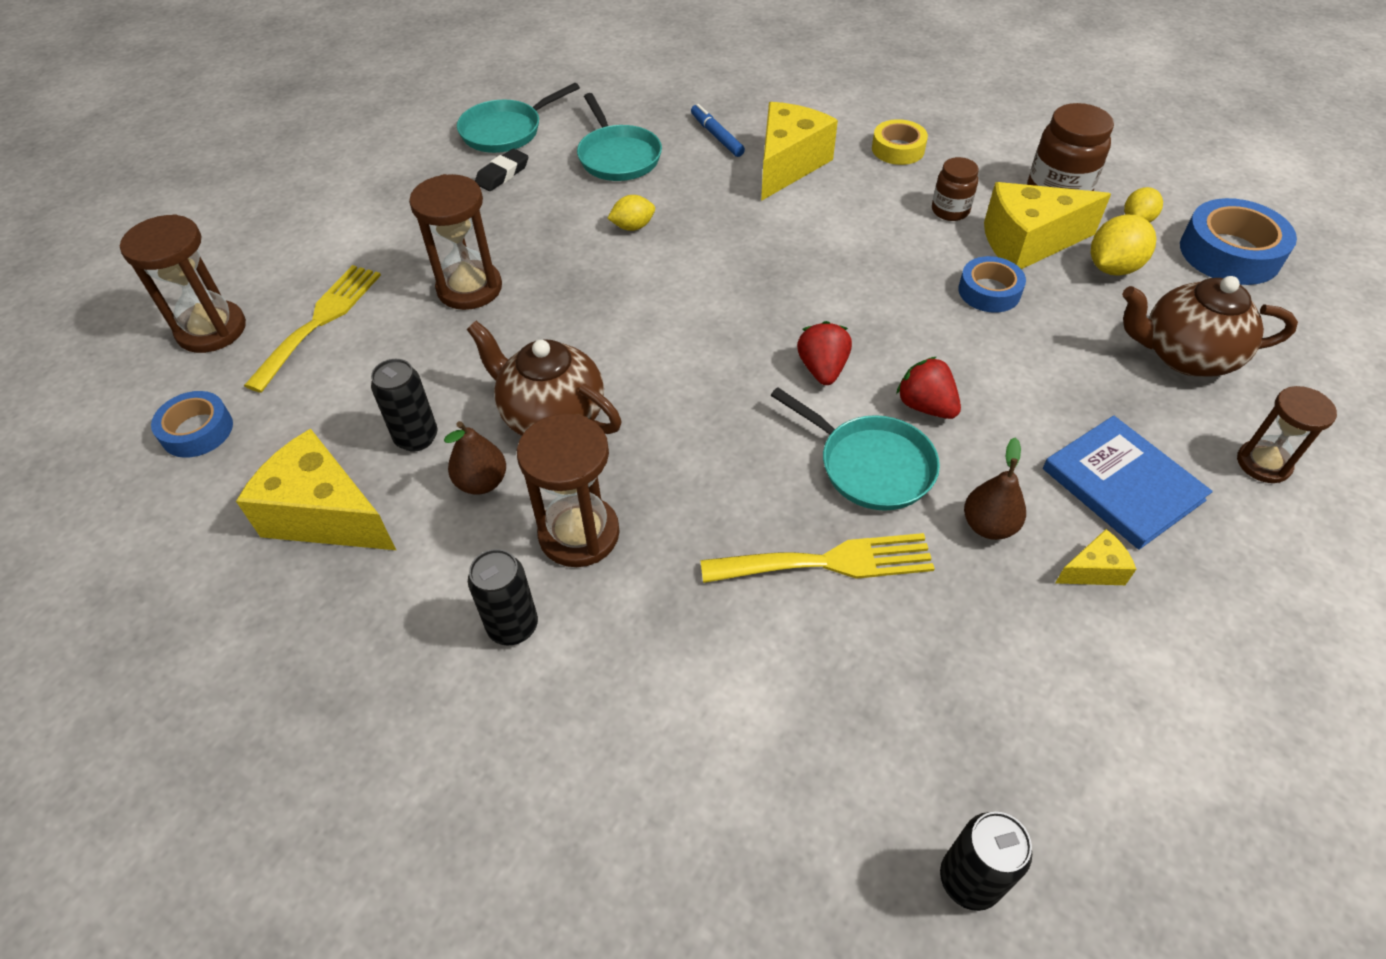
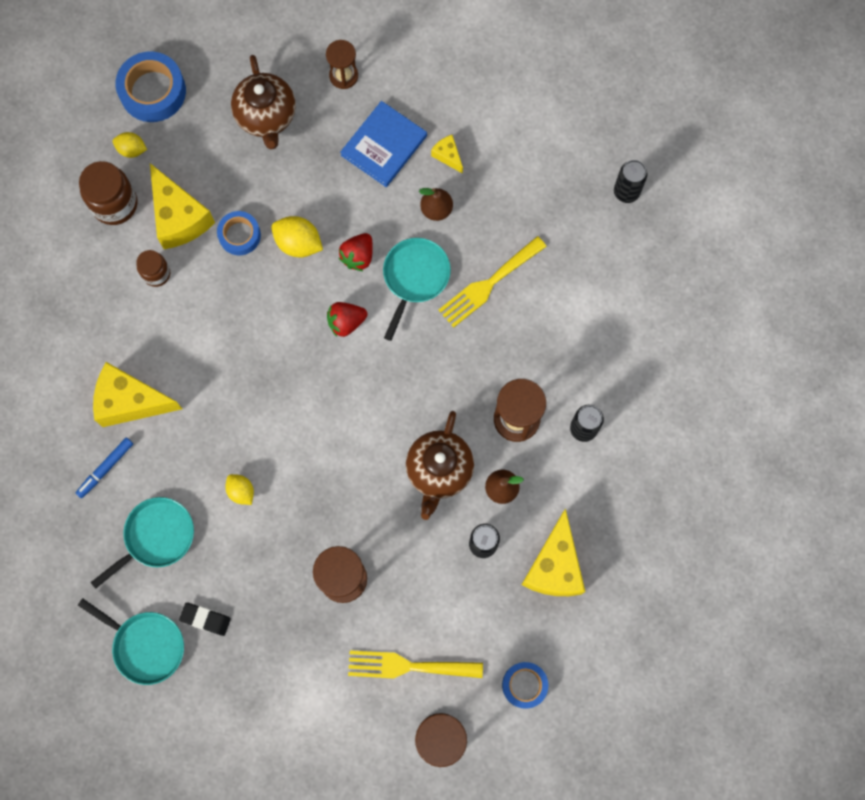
camera: 110 degrees left, 25 degrees up
yellow fork [700,533,935,583] -> yellow fork turned 105 degrees counterclockwise [439,236,547,328]
yellow tape [872,119,928,165] -> none
yellow lemon [1091,214,1156,276] -> yellow lemon moved to [271,216,323,257]

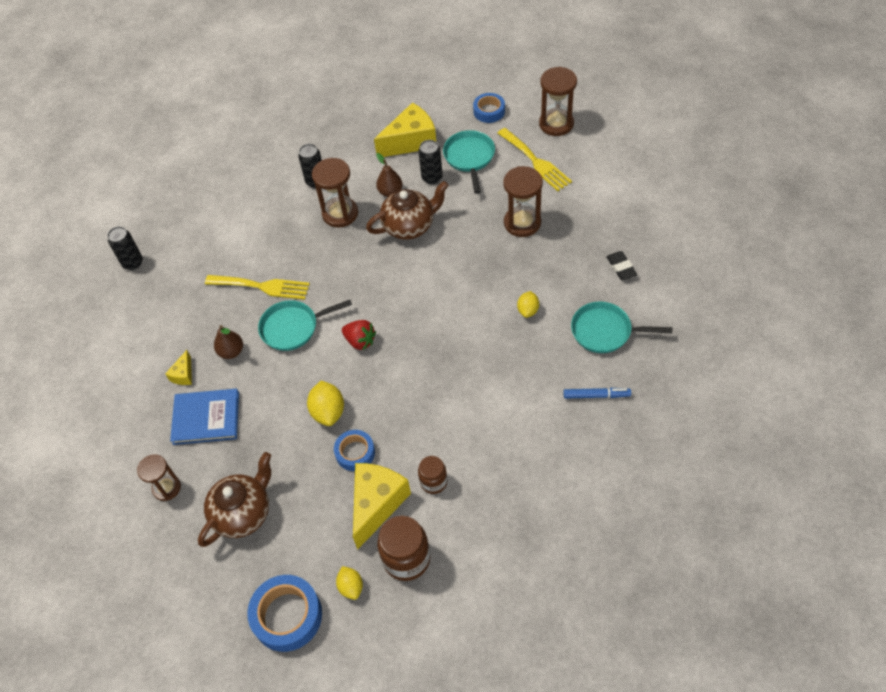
camera: 125 degrees left, 20 degrees down
turquoise pan [78,598,184,685] -> turquoise pan moved to [443,130,495,194]
yellow cheese [93,362,182,427] -> none
red strawberry [339,233,373,271] -> none

